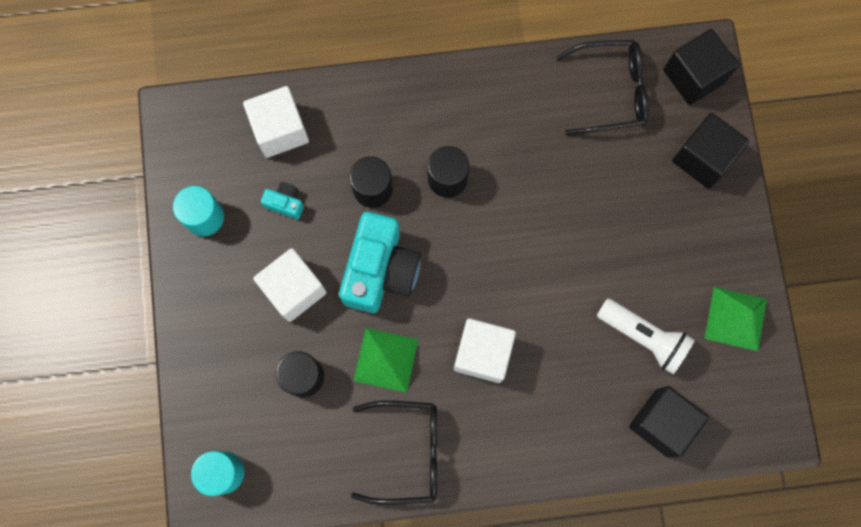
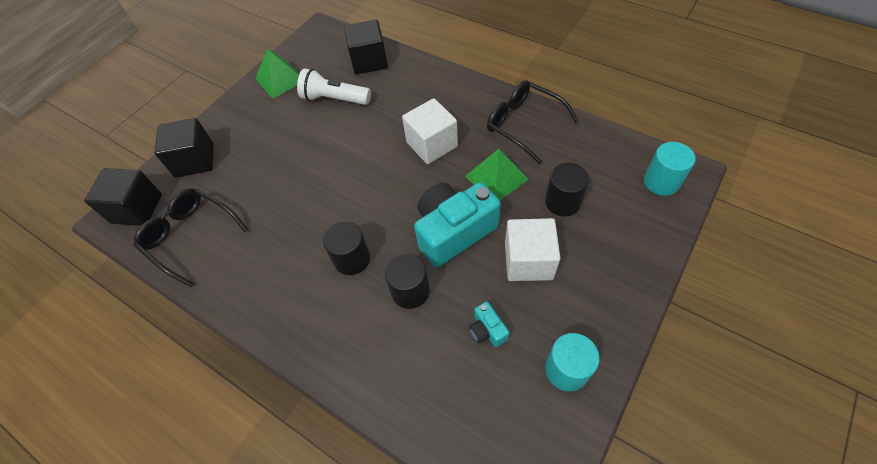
camera: 135 degrees left, 20 degrees down
white cube [243,86,309,158] -> none
white flashlight [597,299,695,374] -> white flashlight turned 60 degrees counterclockwise [297,68,371,105]

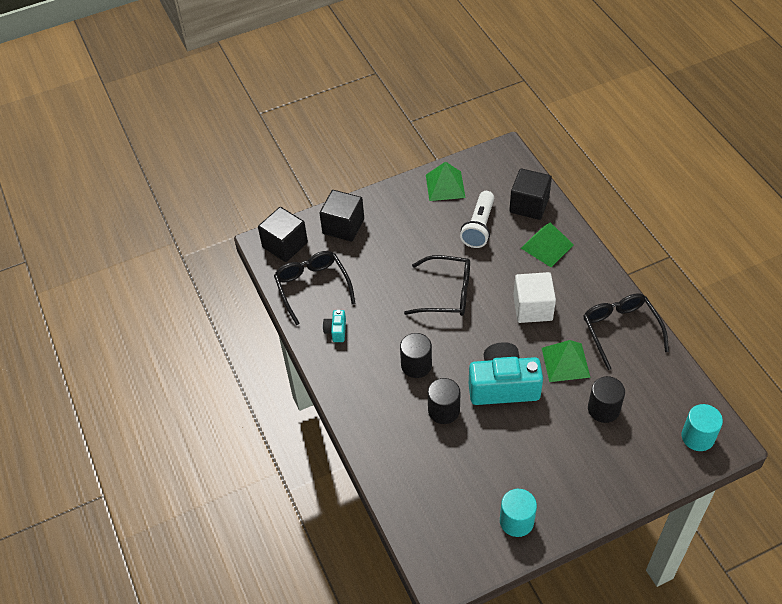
camera: 30 degrees right, 5 degrees down
white flashlight [297,68,371,105] -> white flashlight turned 120 degrees counterclockwise [460,191,494,248]
turquoise camera [469,302,509,347] -> turquoise camera moved to [323,310,346,342]
white cube [505,218,560,281] -> none
none -> black glasses [404,255,470,316]
none -> green pyramid [521,222,574,267]

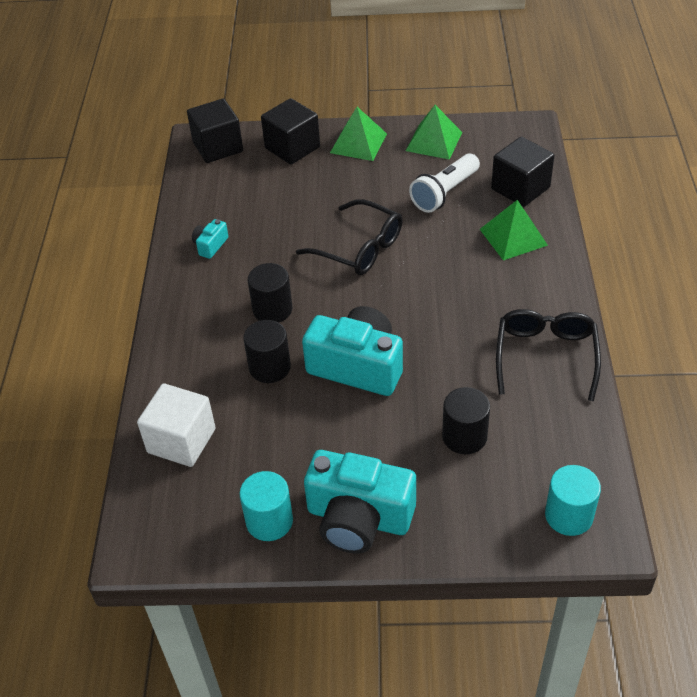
camera: 25 degrees right, 5 degrees down
black glasses [274,251,356,325] -> none
white cube [513,272,556,323] -> white cube moved to [137,383,216,467]
green pyramid [542,340,591,382] -> green pyramid moved to [330,107,387,161]
none -> turquoise camera [304,450,416,554]

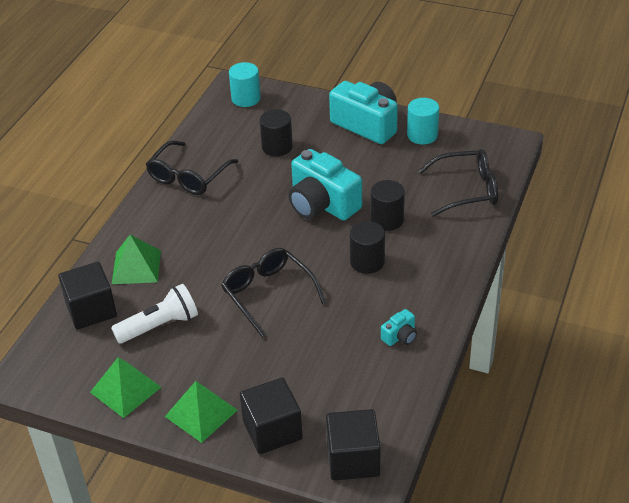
camera: 160 degrees left, 5 degrees down
white cube [137,383,216,467] -> black glasses [419,149,498,217]

